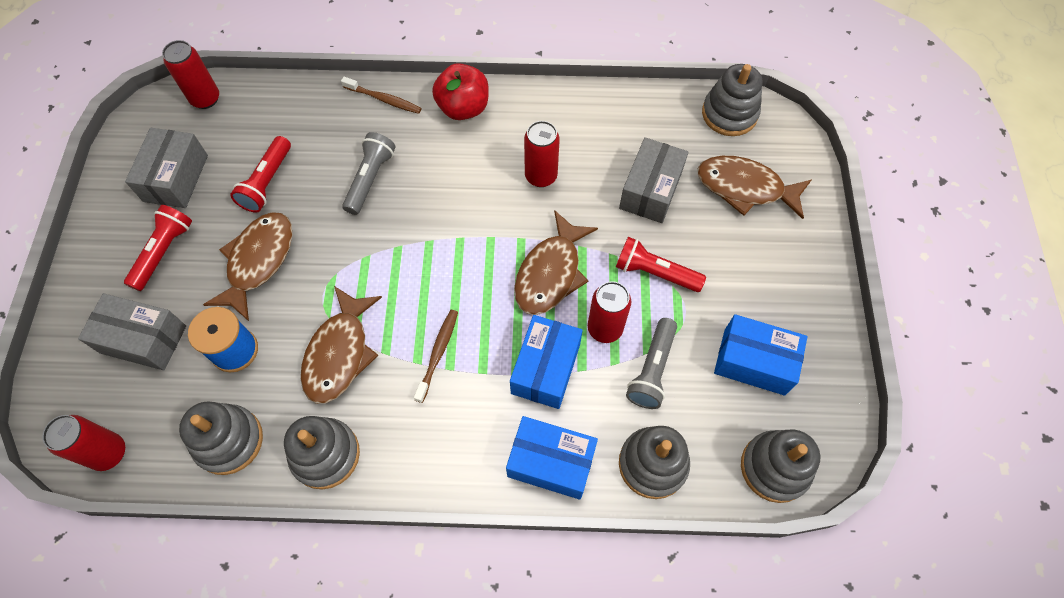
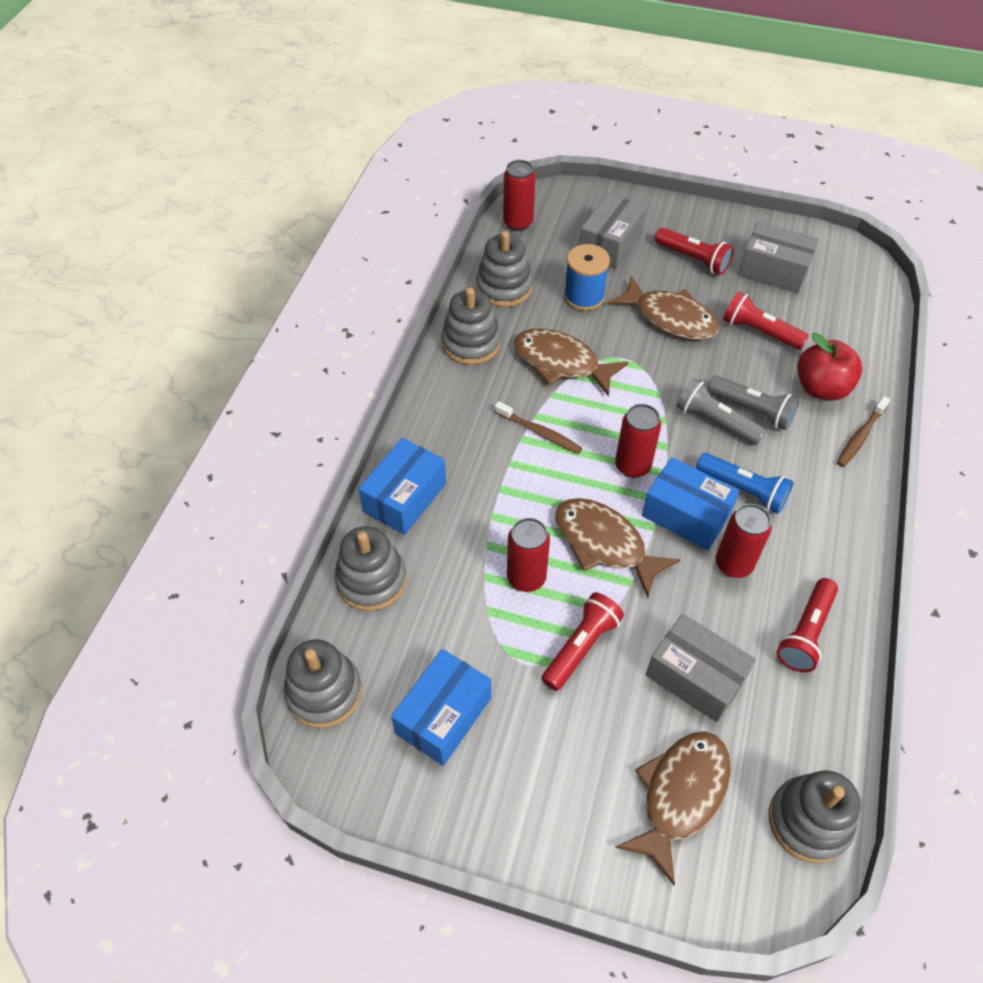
camera: 105 degrees right, 10 degrees down
red can [162,40,219,109] -> red can moved to [615,404,661,478]
red apple [432,63,489,120] -> red apple moved to [797,333,862,401]
blue box [510,315,583,409] -> blue box moved to [642,457,739,550]
grey flashlight [626,318,677,409] -> grey flashlight moved to [676,378,766,445]
none -> blue flashlight [696,453,793,514]
none -> red flashlight [777,578,838,672]

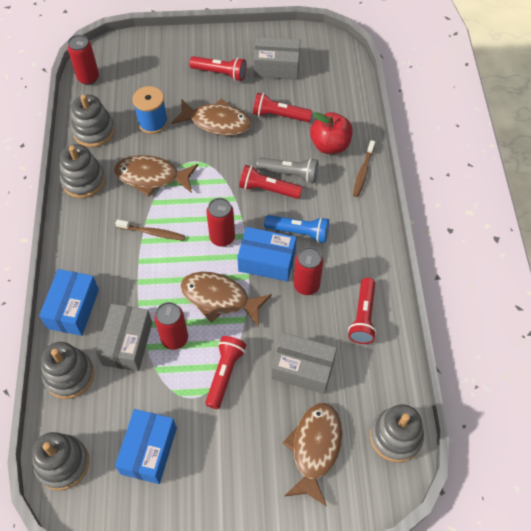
camera: 20 degrees left, 5 degrees up
grey box [579,193,646,269] -> grey box moved to [96,304,152,371]
grey flashlight [676,378,766,445] -> red flashlight [239,165,303,199]

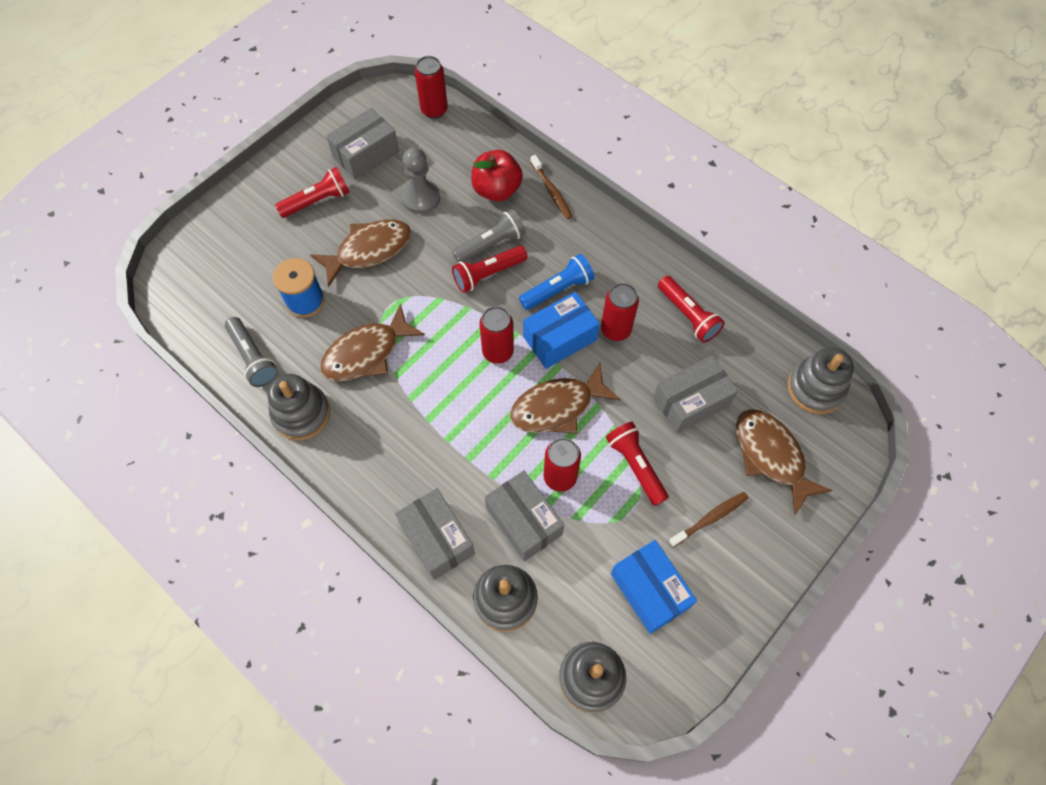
camera: 45 degrees left, 5 degrees up
blue box [39,269,99,336] -> grey box [395,488,475,580]
red can [68,35,99,85] -> red can moved to [415,56,448,119]
grey stacking toy [71,94,115,147] -> grey flashlight [225,317,278,387]
brown toothbrush [115,219,185,241] -> brown toothbrush moved to [669,492,749,547]
red flashlight [253,93,312,122] -> grey pawn [402,147,440,214]

